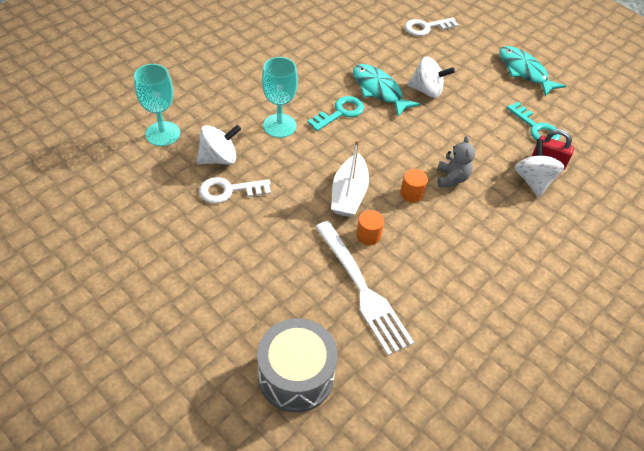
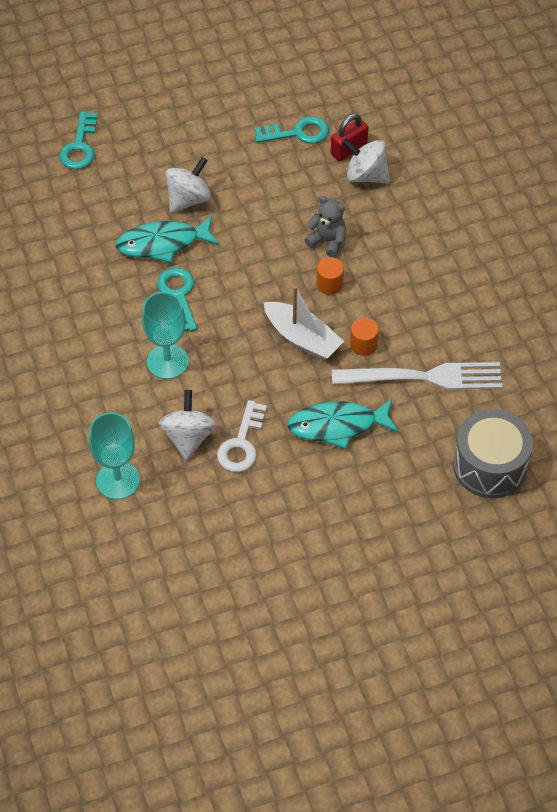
camera: 60 degrees left, 5 degrees up
white key [405,17,459,36] -> turquoise key [59,111,98,169]
turquoise fish [499,46,566,97] -> turquoise fish moved to [287,399,399,449]

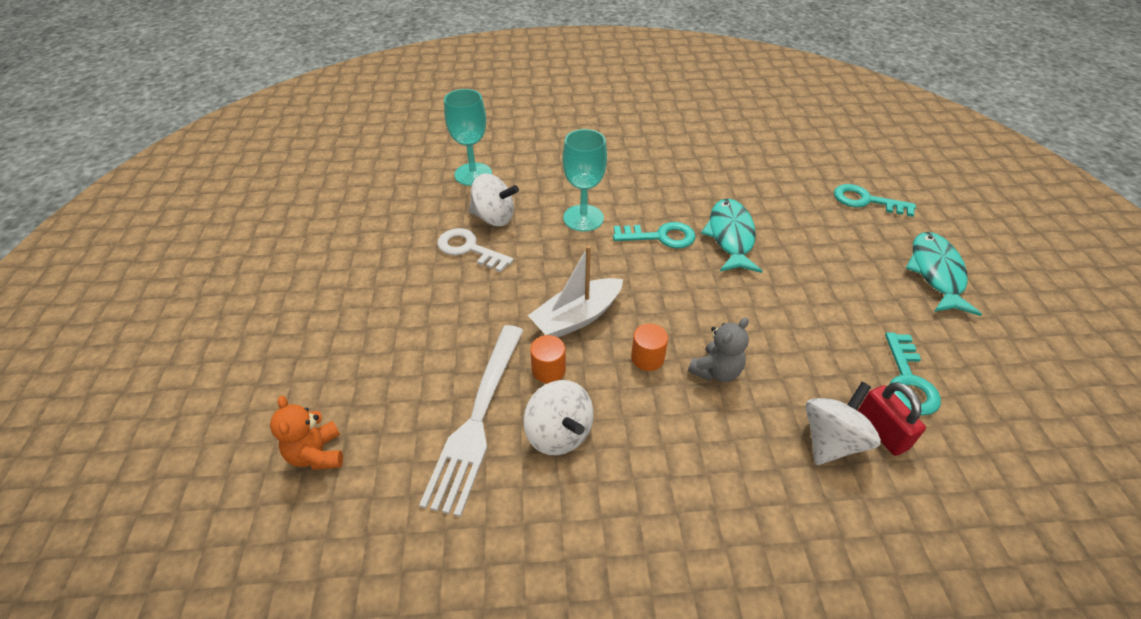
camera: 105 degrees right, 10 degrees down
white spinning top [165,157,211,213] -> white spinning top moved to [524,380,594,455]
turquoise fish [287,399,399,449] -> turquoise fish moved to [906,232,982,316]
grey drum [453,409,533,498] -> orange teddy bear [270,396,343,470]

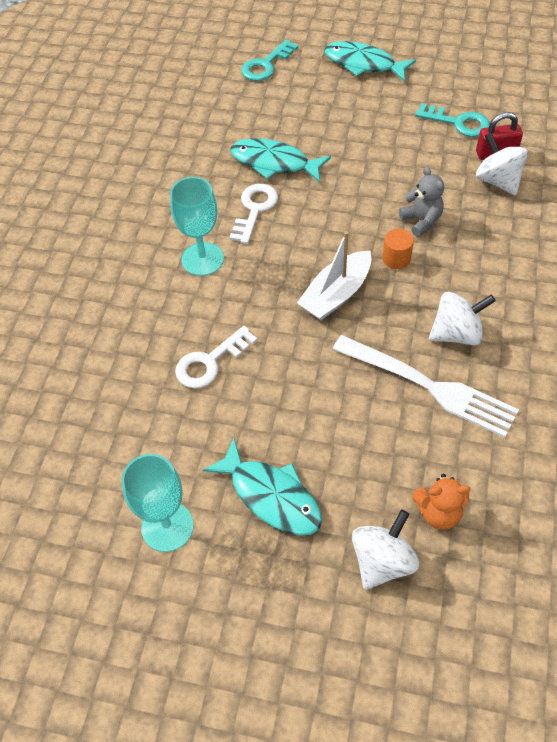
camera: 70 degrees left, 10 degrees up
turquoise goblet [444,89,492,186] -> turquoise goblet moved to [121,454,194,552]
white spinning top [469,173,519,226] -> white spinning top moved to [352,510,419,590]
white boat [528,245,623,338] -> white boat turned 60 degrees clockwise [297,231,371,320]
orange cylinder [530,335,566,383] -> none
turquoise key [613,222,695,249] -> white key [229,184,278,244]
none -> turquoise fish [203,438,322,536]

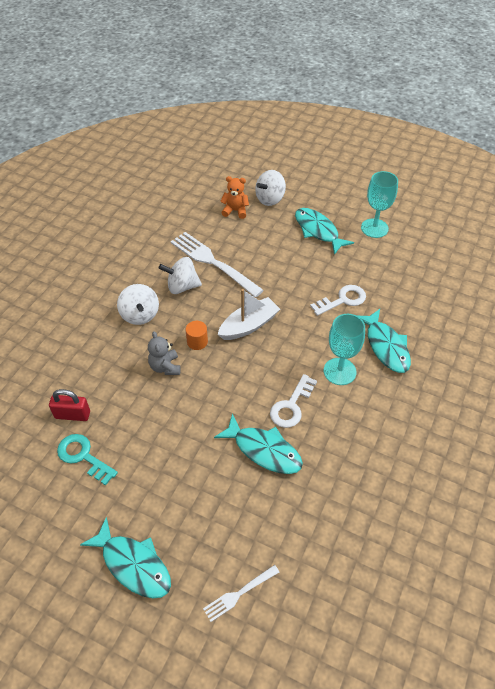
camera: 170 degrees left, 5 degrees down
turquoise key [241,39,298,81] -> white fork [203,565,279,622]
white spinning top [476,133,528,195] -> white spinning top moved to [117,284,159,325]
none -> turquoise fish [358,309,411,373]

